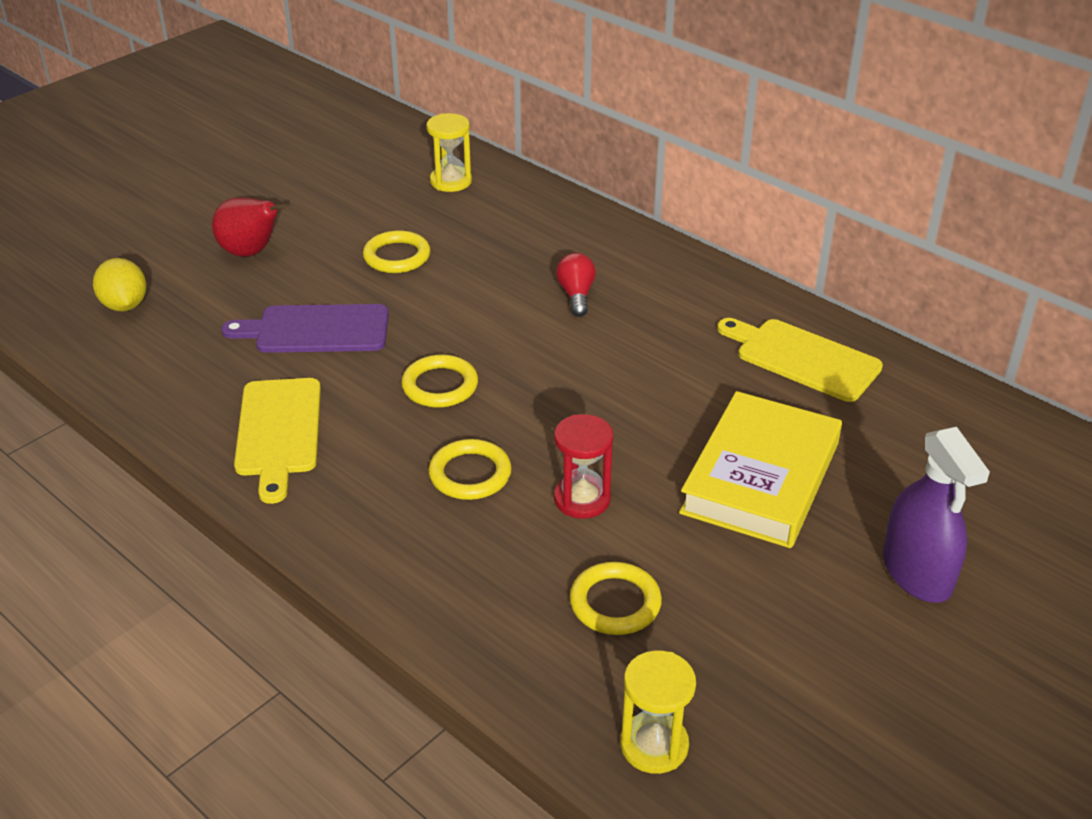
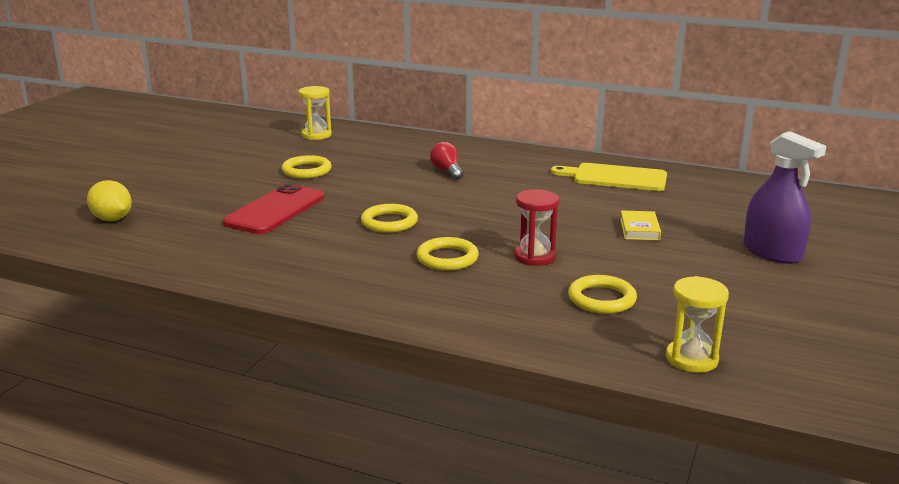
camera: 20 degrees left, 15 degrees down
red pear [212,197,286,257] -> none
purple cutting board [221,304,389,353] -> red phone [222,183,324,234]
yellow cutting board [234,378,321,504] -> none
yellow book [679,391,842,548] -> yellow book [620,210,661,240], size x0.43

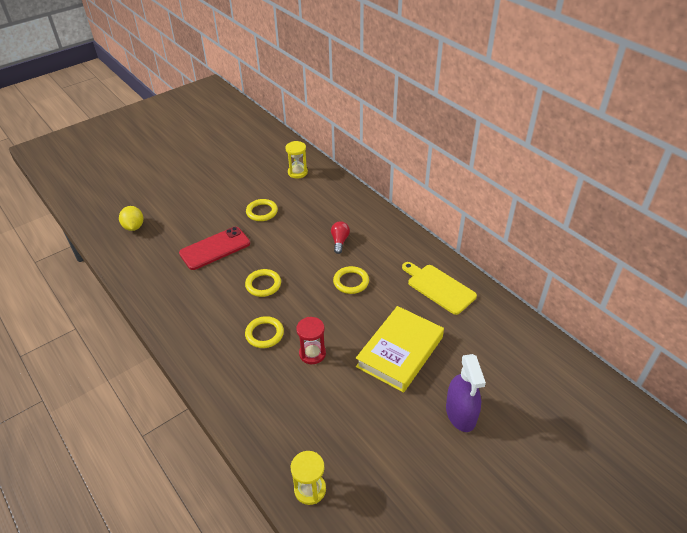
camera: 30 degrees right, 20 degrees up
yellow ring [568,275,637,314] -> yellow ring moved to [333,266,369,294]
yellow book [620,210,661,240] -> yellow book [356,306,444,393], size x2.32

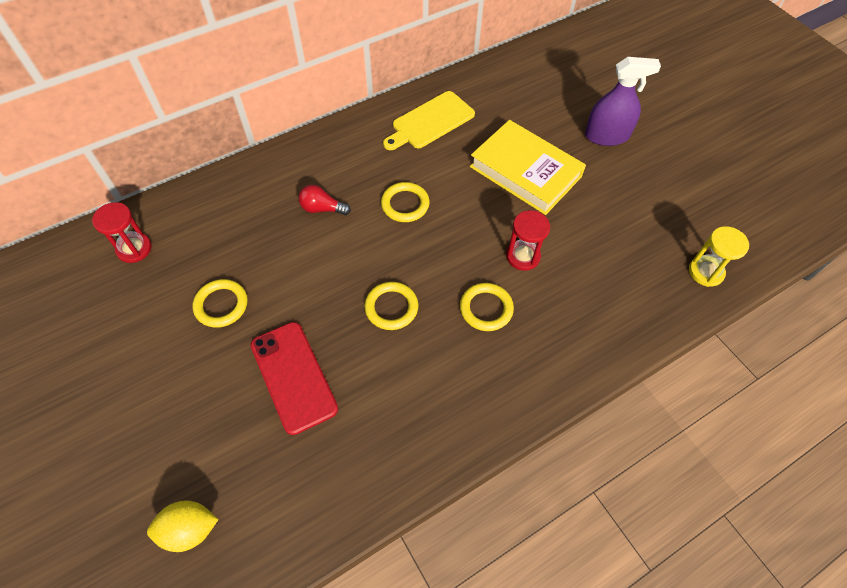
camera: 85 degrees left, 15 degrees up
yellow hourglass [285,141,308,178] -> red hourglass [92,202,152,263]

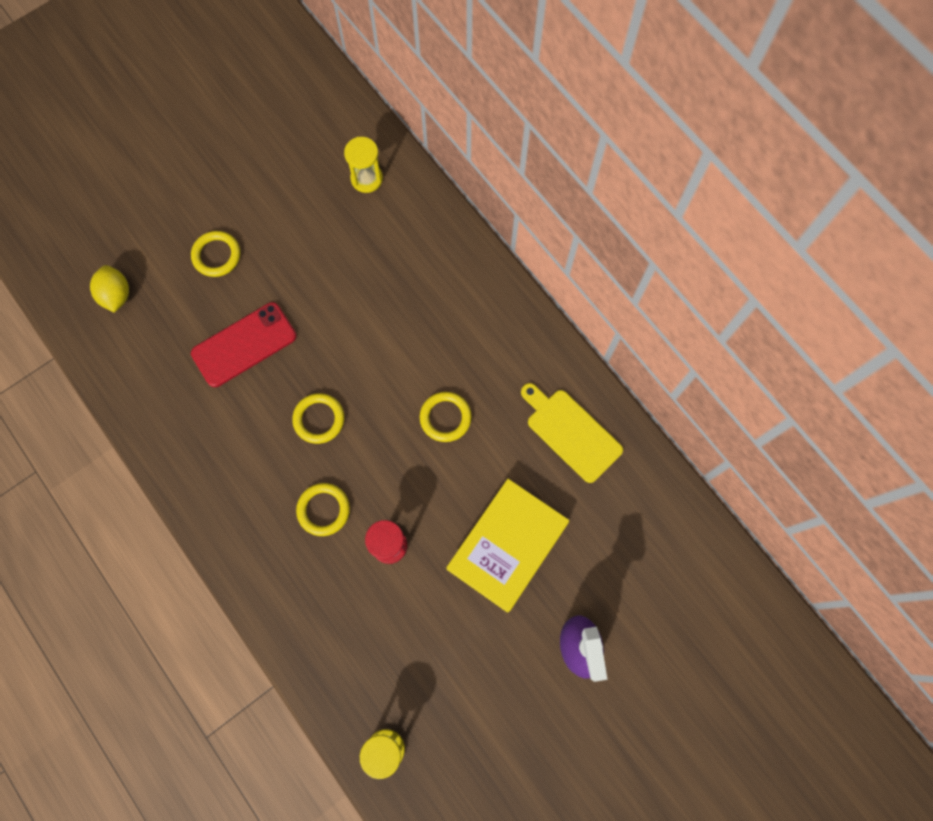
camera: 85 degrees right, 15 degrees up
red hourglass [92,202,152,263] -> yellow hourglass [344,137,383,193]
yellow ring [192,279,248,328] -> yellow ring moved to [191,231,240,277]
red light bulb [298,185,351,215] -> none

